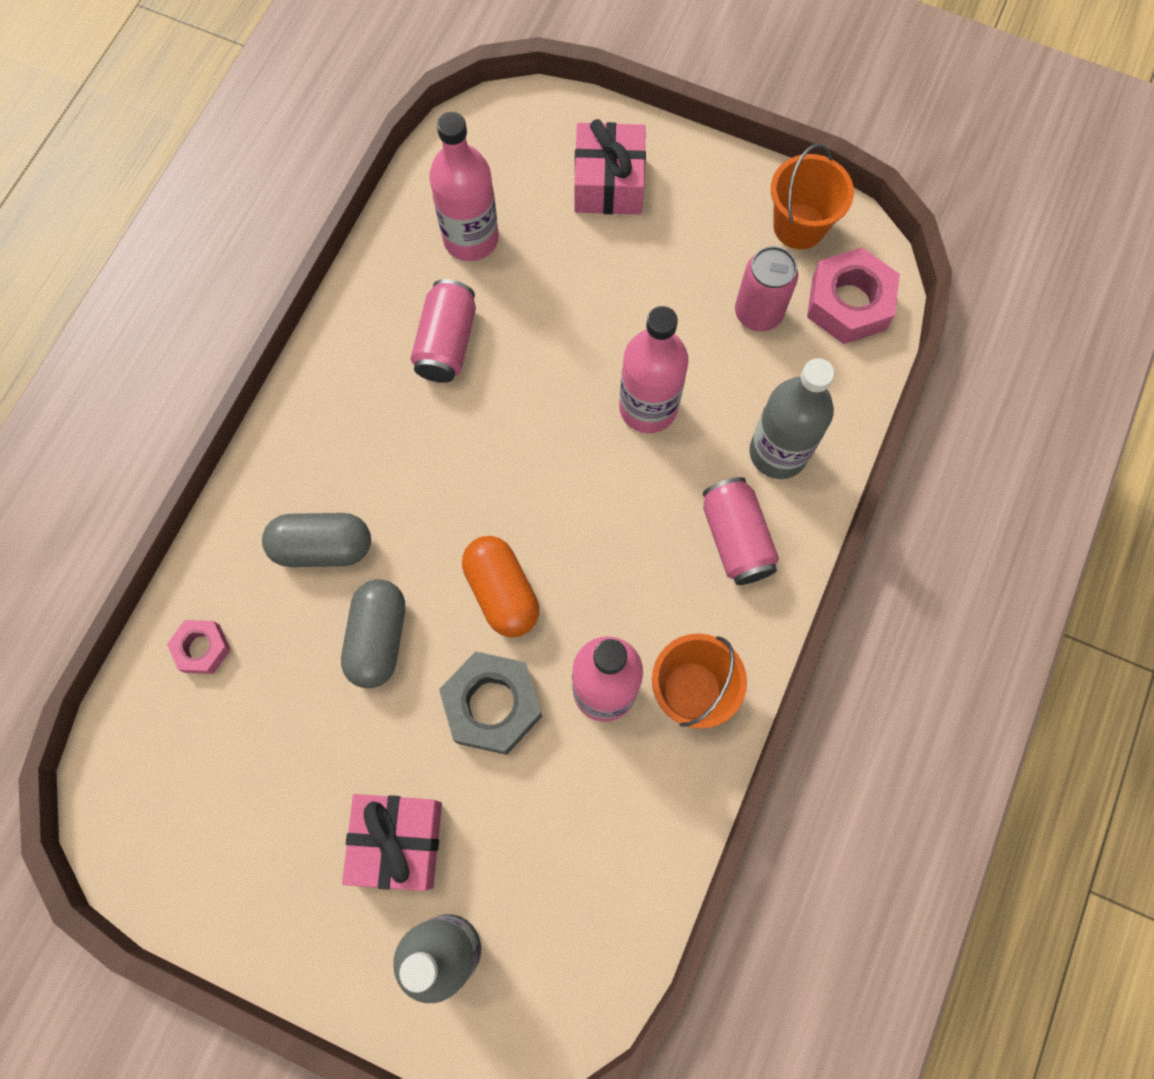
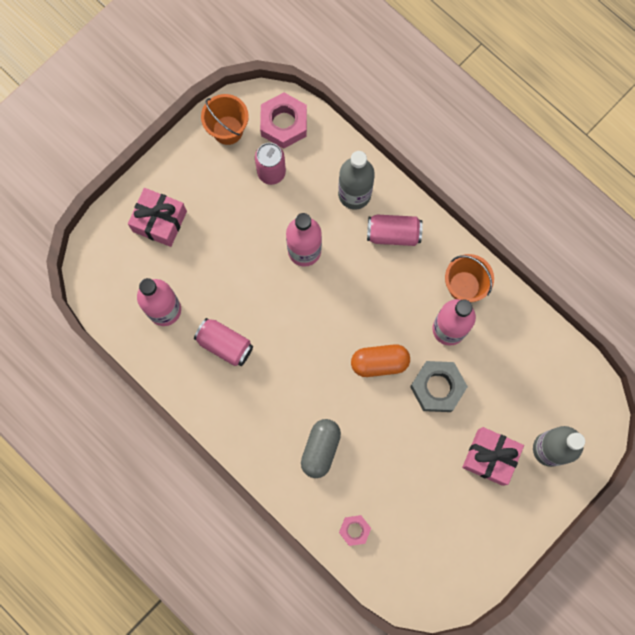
camera: 70 degrees left, 5 degrees up
grey capsule [341,579,405,688] -> none

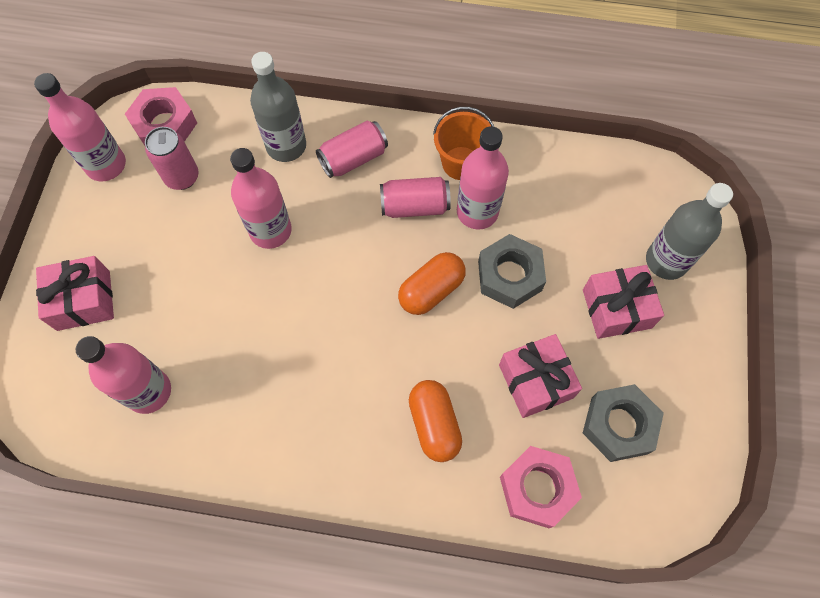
camera: 35 degrees left, 10 degrees down
pink can [194,318,253,366] -> pink can moved to [380,177,451,218]
orange bucket [201,94,249,145] -> pink bottle [34,73,126,181]
grey capsule [301,419,341,478] -> orange capsule [409,380,462,462]
pink nut [339,515,371,546] -> pink nut [500,446,582,528], size x1.75
none -> pink gift [499,334,582,418]
none -> grey nut [583,384,664,462]

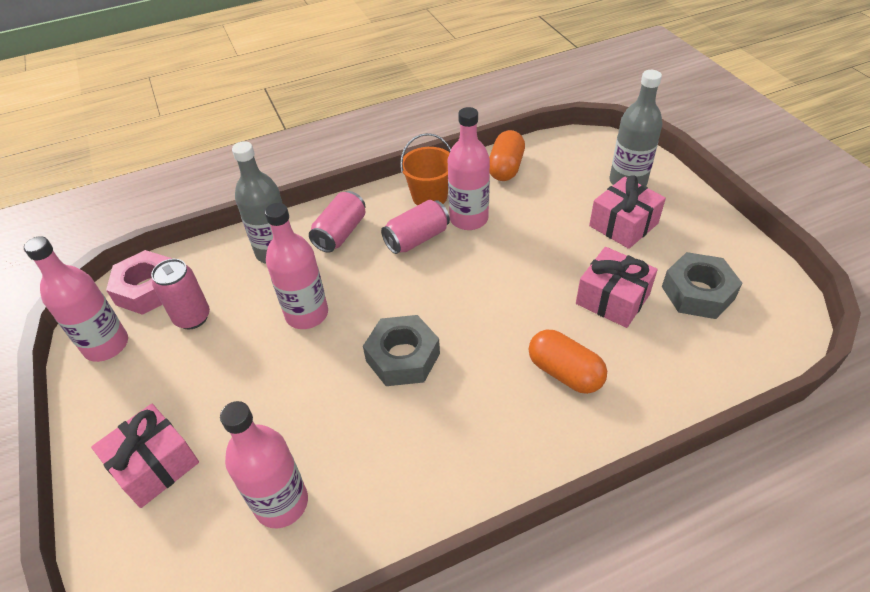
camera: 30 degrees left, 20 degrees down
orange capsule [398,252,466,315] -> orange capsule moved to [489,130,525,181]
grey nut [478,234,546,309] -> grey nut moved to [363,315,440,386]
pink nut [500,446,582,528] -> none

